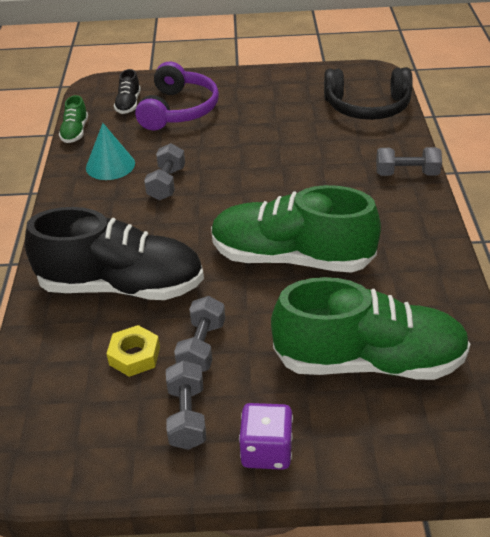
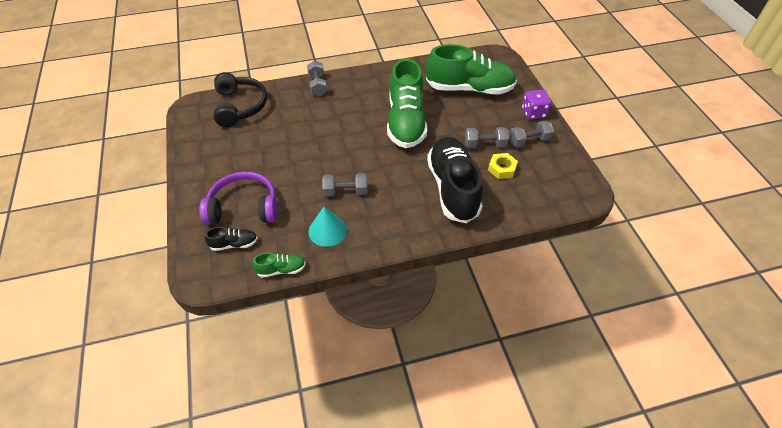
camera: 105 degrees left, 10 degrees up
green shoe [271,277,470,380] -> green shoe turned 105 degrees clockwise [426,44,517,95]

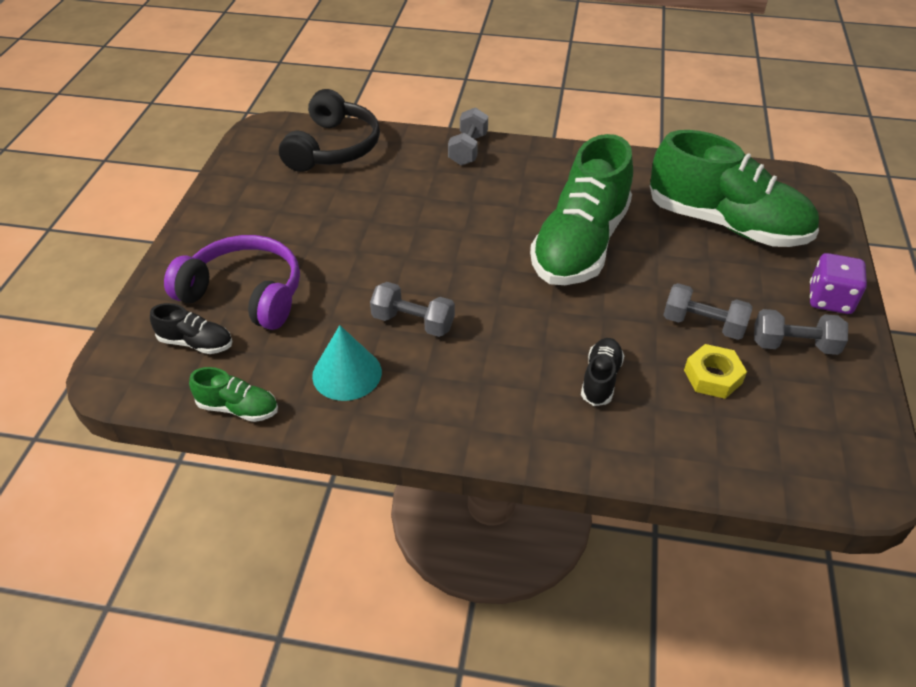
camera: 25 degrees right, 5 degrees down
black shoe [427,137,483,223] -> black shoe [581,338,624,406], size x0.43

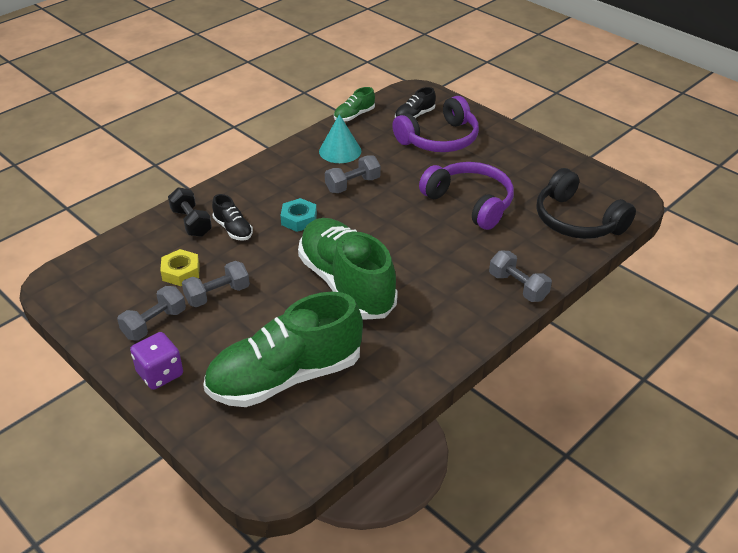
camera: 125 degrees right, 5 degrees down
none -> black dumbbell [168,187,212,237]
none -> turquoise nut [280,198,317,232]
none -> purple headphones [419,162,514,230]

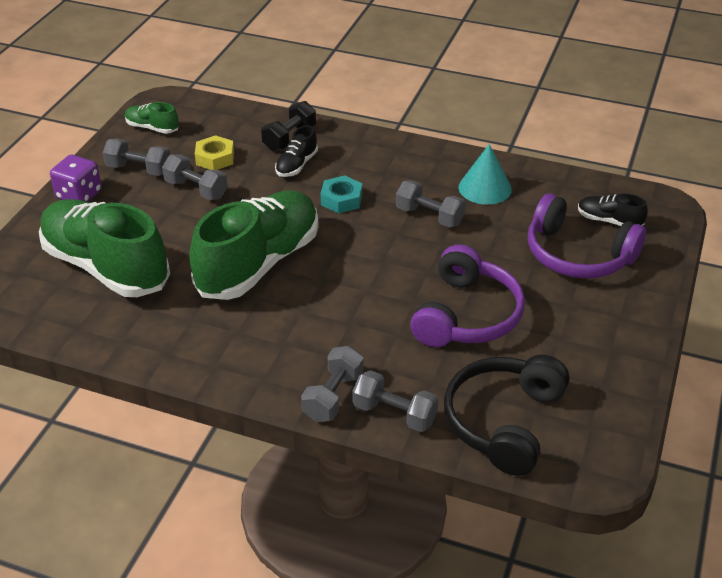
camera: 65 degrees right, 0 degrees up
green shoe [334,87,375,121] -> green shoe moved to [125,102,179,134]
none -> grey dumbbell [352,370,439,432]

